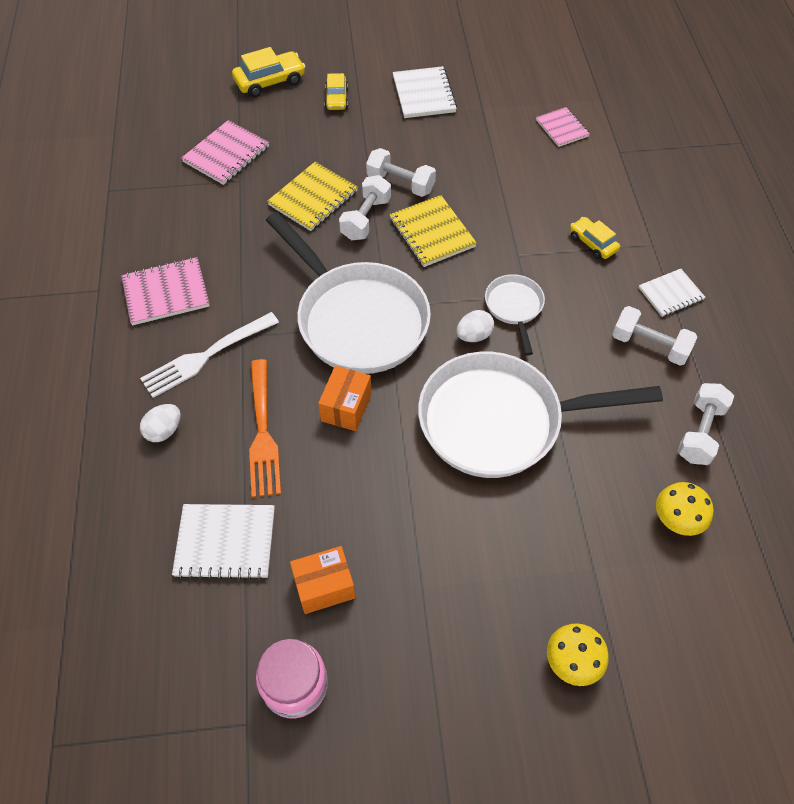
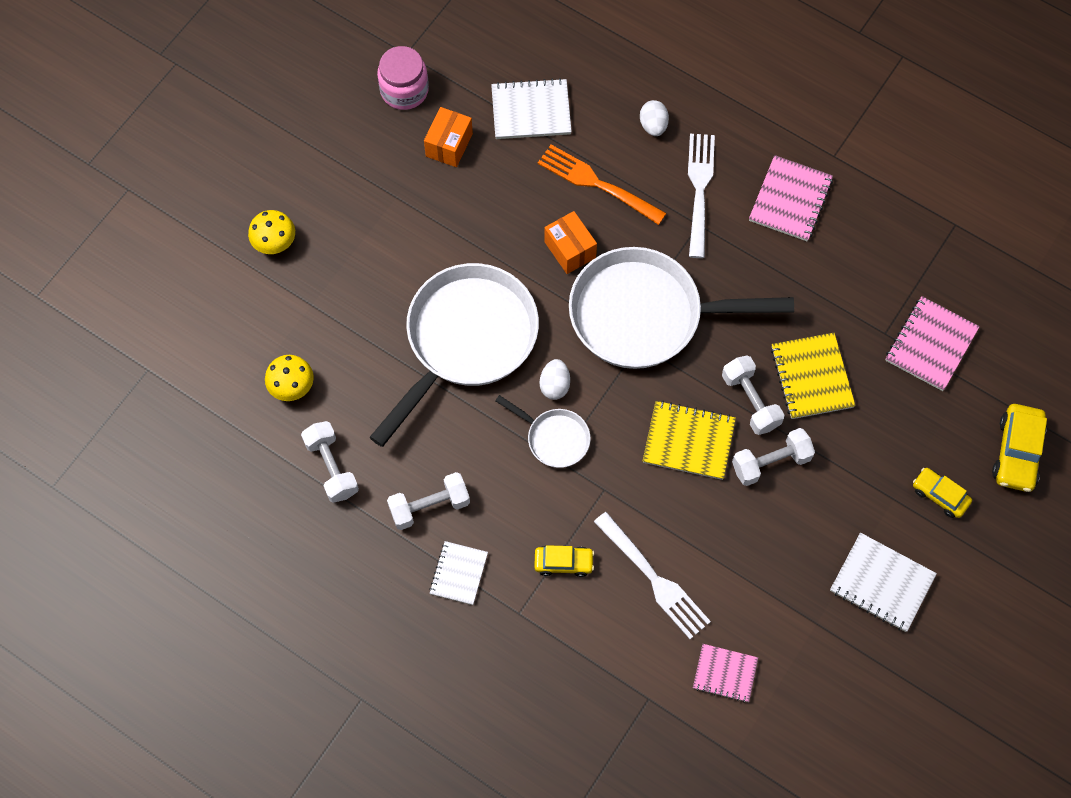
camera: 130 degrees right, 10 degrees up
white notebook [172,504,275,580] -> white notebook turned 45 degrees clockwise [491,78,572,139]
pink notebook [181,120,269,185] -> pink notebook turned 45 degrees clockwise [885,296,980,391]
none -> white fork [594,512,711,639]

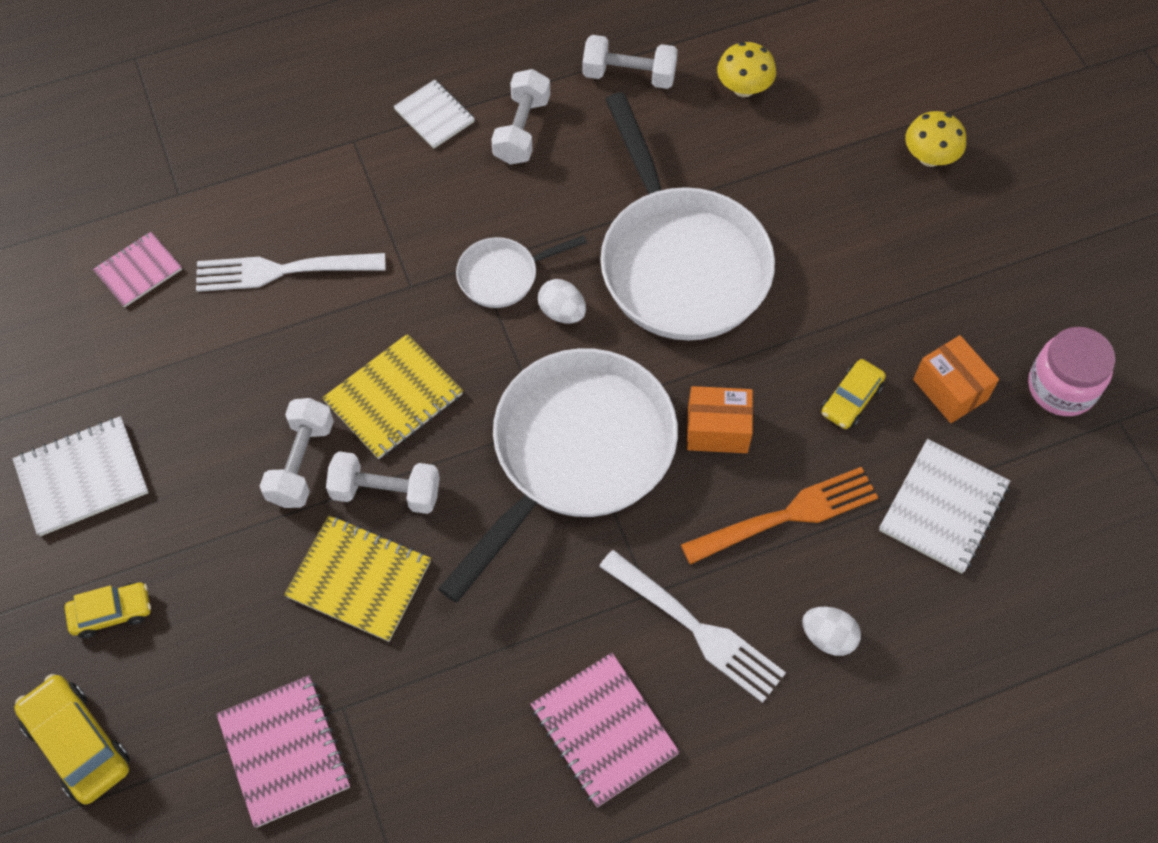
camera: 125 degrees right, 5 degrees down
yellow car [534,545,594,577] -> yellow car moved to [821,359,886,429]

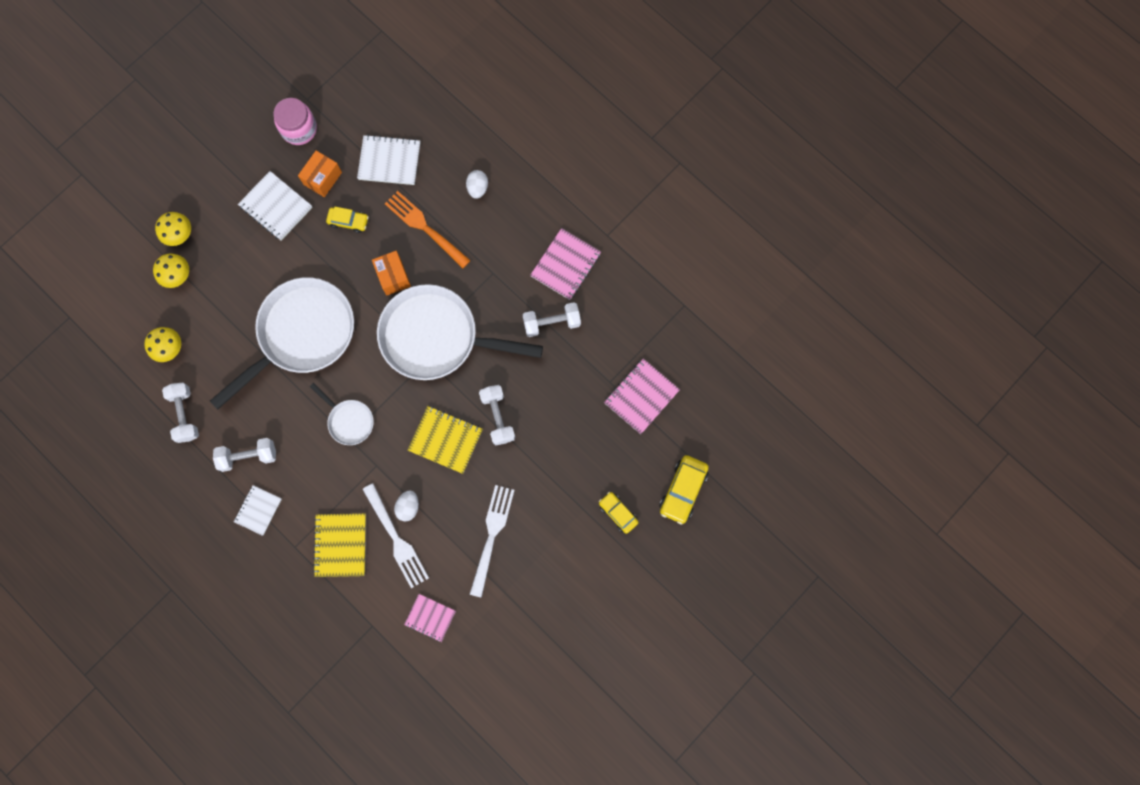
camera: 115 degrees left, 15 degrees up
white notebook [13,416,149,536] -> white notebook moved to [238,171,313,241]
white dumbbell [260,398,334,508] -> white dumbbell moved to [523,302,581,337]
yellow notebook [284,515,431,642] -> yellow notebook moved to [313,513,366,577]
white egg [538,279,586,323] -> white egg moved to [394,490,419,522]
white fork [599,550,786,703] -> white fork moved to [470,485,515,598]
none -> yellow mushroom [153,253,189,288]

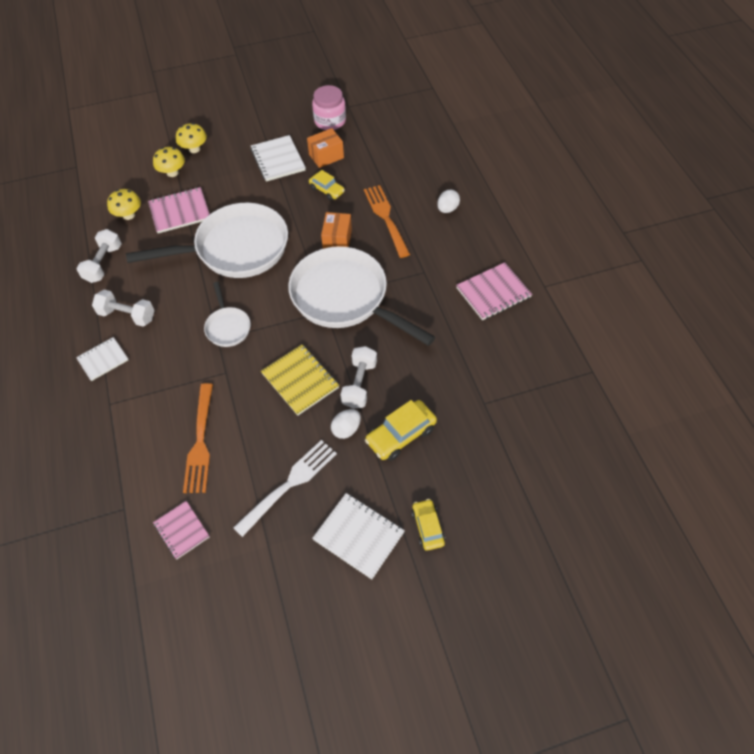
camera: 30 degrees right, 20 degrees down
yellow notebook [313,513,366,577] -> none
white notebook [357,134,420,185] -> white notebook moved to [312,493,405,580]
white fork [362,483,429,588] -> orange fork [183,383,213,493]
white egg [394,490,419,522] -> white egg moved to [331,409,361,439]
white dumbbell [523,302,581,337] -> none
pink notebook [604,358,680,434] -> pink notebook moved to [148,187,210,233]
yellow car [659,455,709,525] -> yellow car moved to [365,400,437,461]

